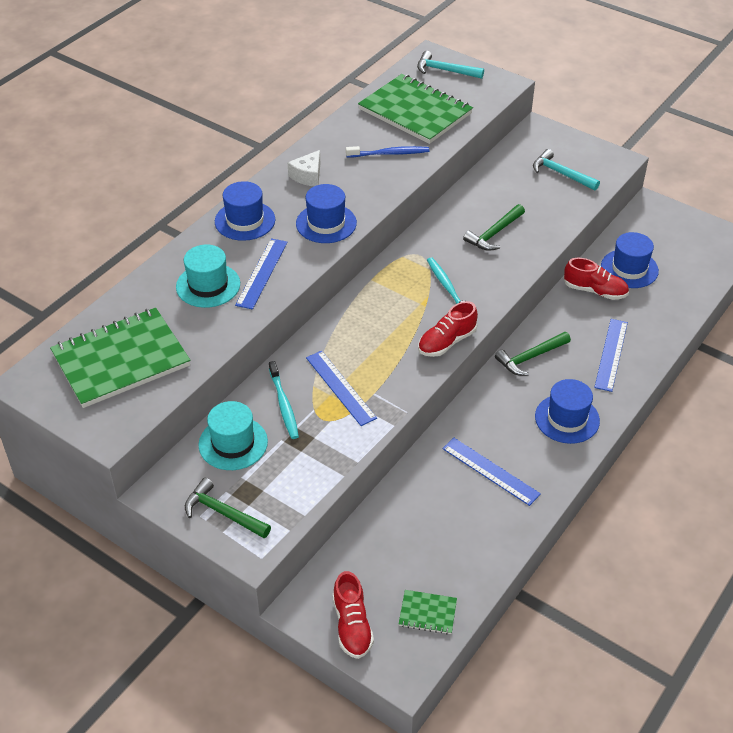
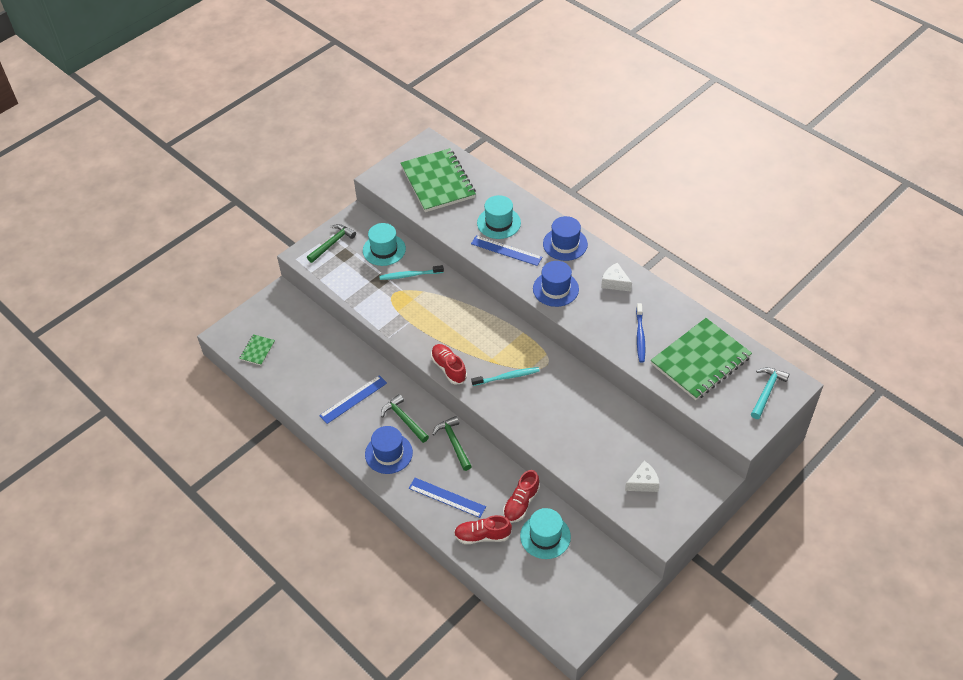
camera: 100 degrees right, 5 degrees up
blue ruler [306,351,377,426] -> none
red shoe [333,571,374,659] -> red shoe moved to [454,515,512,544]
green hammer [463,204,525,251] -> green hammer moved to [381,394,429,443]
turquoise hammer [533,149,600,191] -> white cheese [625,461,659,492]
blue hat [601,232,659,288] -> turquoise hat [520,508,571,559]

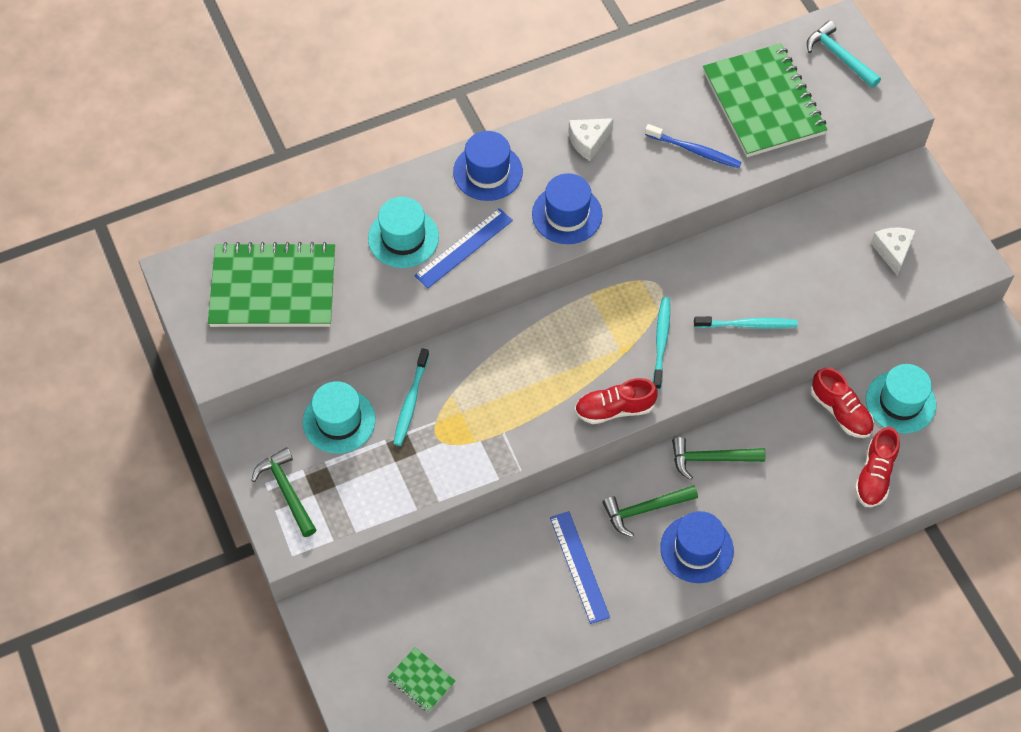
camera: 70 degrees left, 10 degrees up
blue ruler [409,478,486,518] -> none
none -> turquoise toothbrush [694,316,798,329]

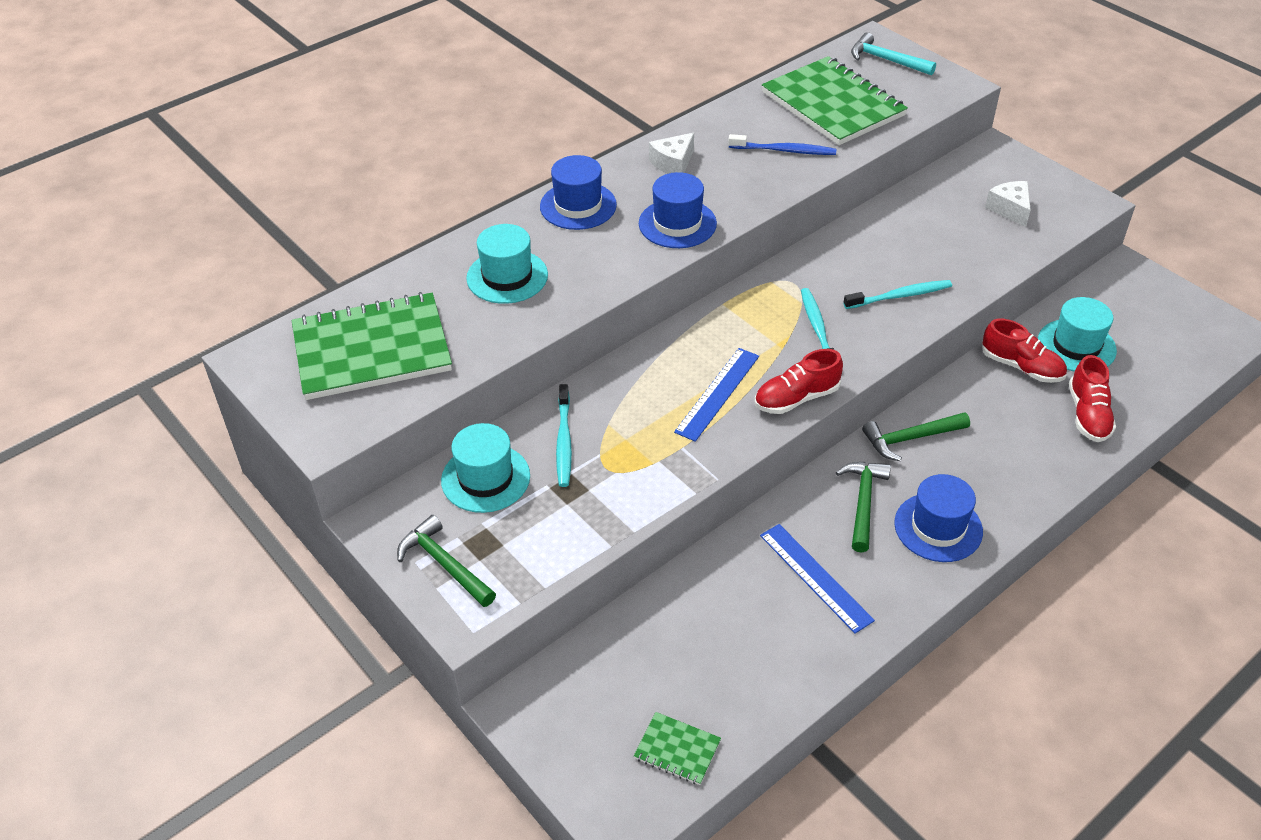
camera: 15 degrees left, 15 degrees down
blue ruler [414,208,513,288] -> blue ruler moved to [674,348,759,442]
green hammer [603,485,698,537] -> green hammer turned 135 degrees clockwise [836,462,891,552]

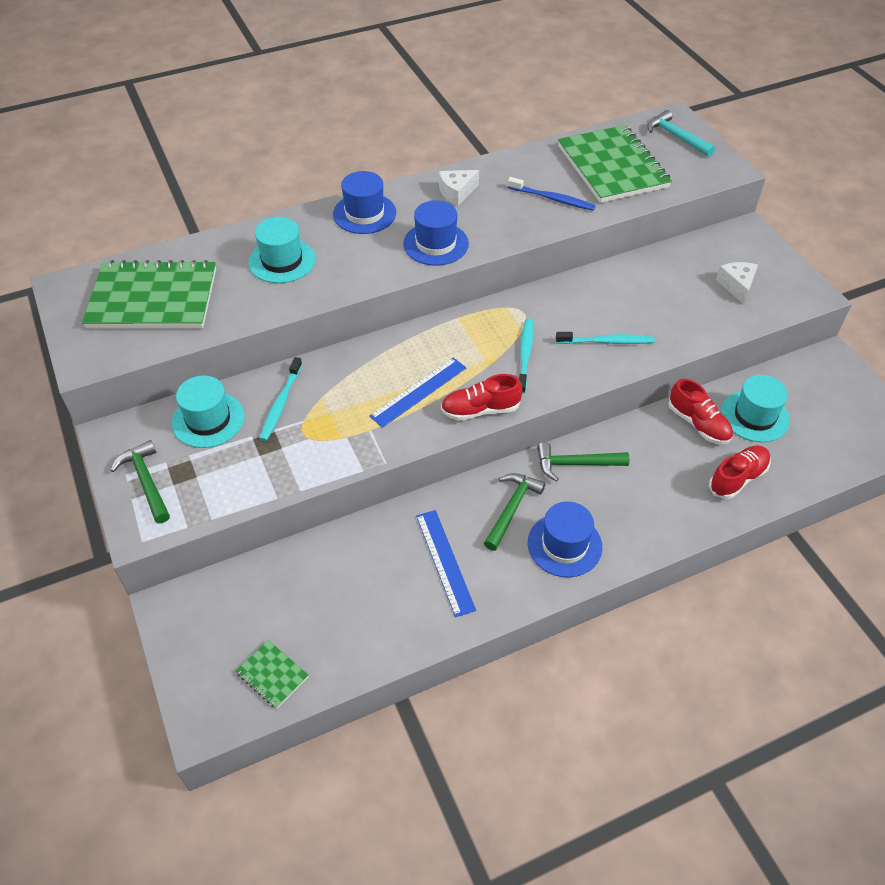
camera: 15 degrees right, 5 degrees up
red shoe [1069,355,1116,442] -> red shoe turned 150 degrees counterclockwise [709,446,771,499]

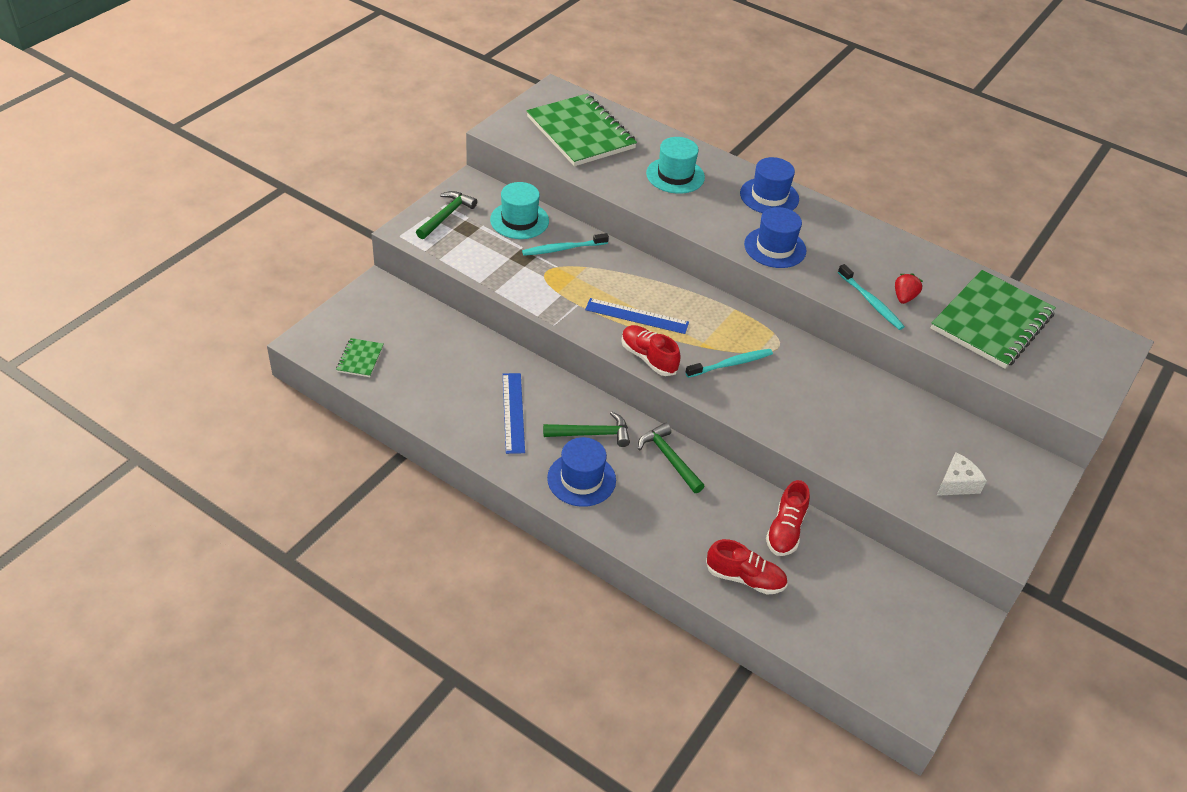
camera: 55 degrees right, 5 degrees down
blue ruler [416,510,476,617] -> blue ruler turned 45 degrees counterclockwise [503,373,525,454]
white cheese [439,170,479,206] -> none
blue toothbrush [508,177,596,211] -> red strawberry [895,273,923,304]
turquoise toothbrush [556,332,655,344] -> turquoise toothbrush moved to [838,264,905,330]
turquoise hammer [647,110,715,157] -> none
turquoise hat [721,375,790,442] -> none

